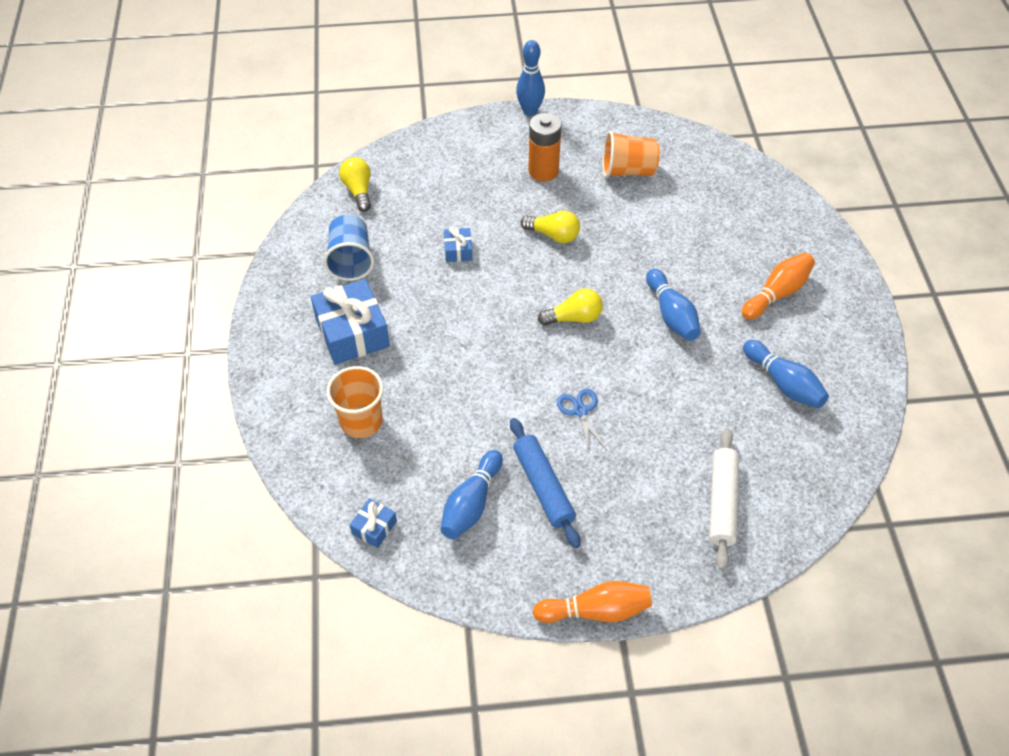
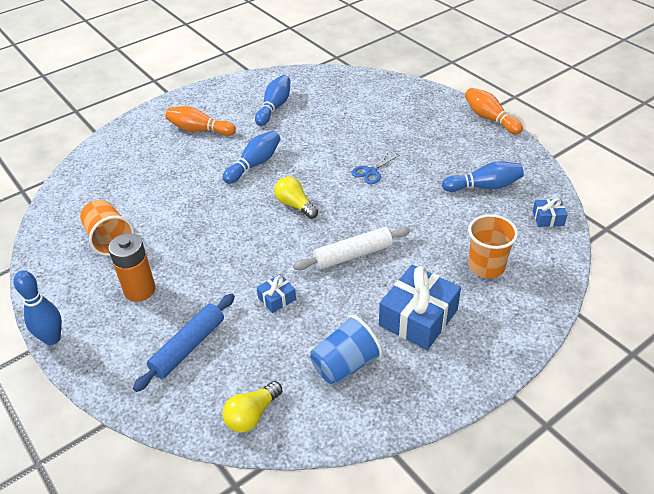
camera: 120 degrees left, 10 degrees down
blue rolling pin [510,418,580,548] -> blue rolling pin moved to [133,294,235,392]
yellow light bulb [521,211,580,243] -> none
white rolling pin [709,428,739,570] -> white rolling pin moved to [293,227,410,270]

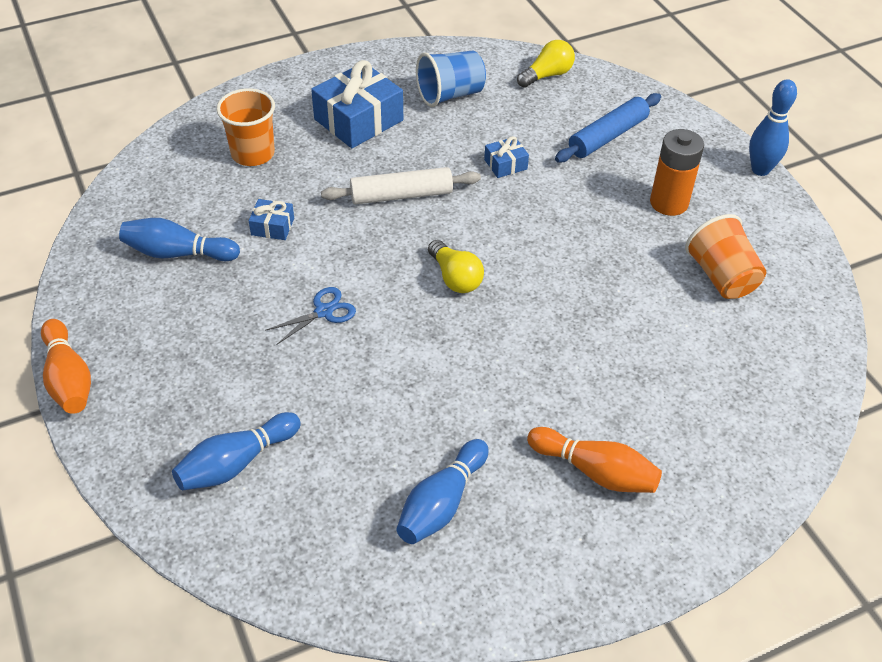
camera: 170 degrees left, 5 degrees up
blue bowling pin [223,130,280,184] -> blue bowling pin moved to [172,412,301,491]
blue gift [533,198,567,227] -> blue gift moved to [249,199,294,240]

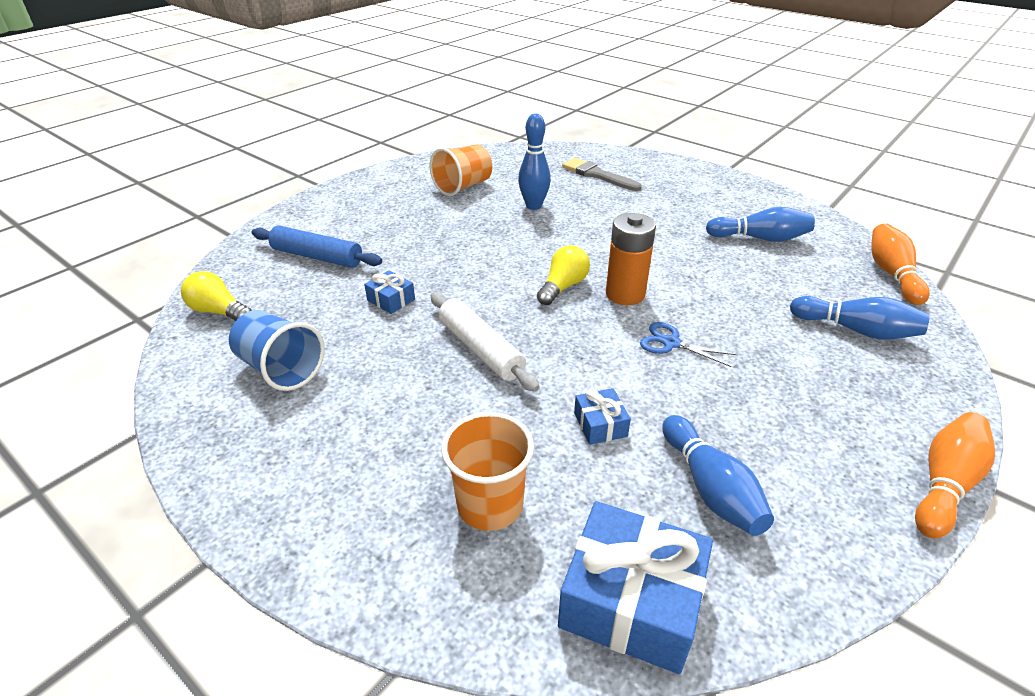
camera: 115 degrees left, 10 degrees down
blue gift [311,60,403,148] -> blue gift moved to [558,501,713,674]
orange bowling pin [527,427,662,493] -> orange bowling pin moved to [871,223,930,305]
orange battery [650,129,704,216] -> orange battery moved to [606,213,656,305]
blue bowling pin [749,79,797,176] -> blue bowling pin moved to [518,113,551,210]
none -> grey brush [562,158,642,191]

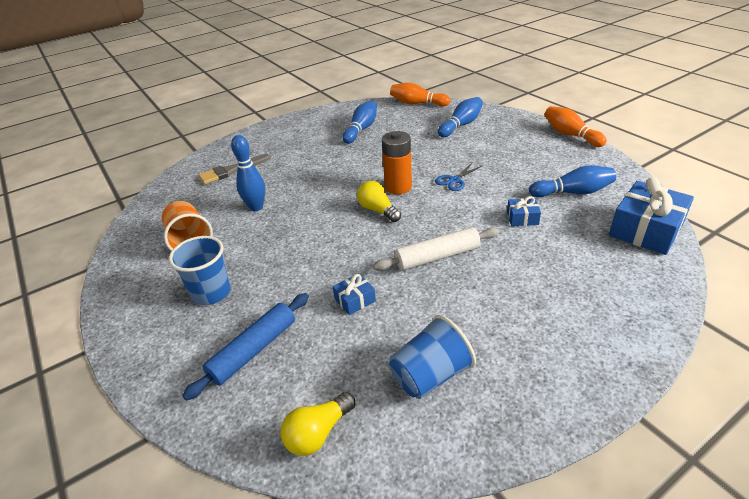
camera: 70 degrees left, 0 degrees up
orange cup [441,412,534,531] -> none
none -> blue cup [169,236,231,305]

